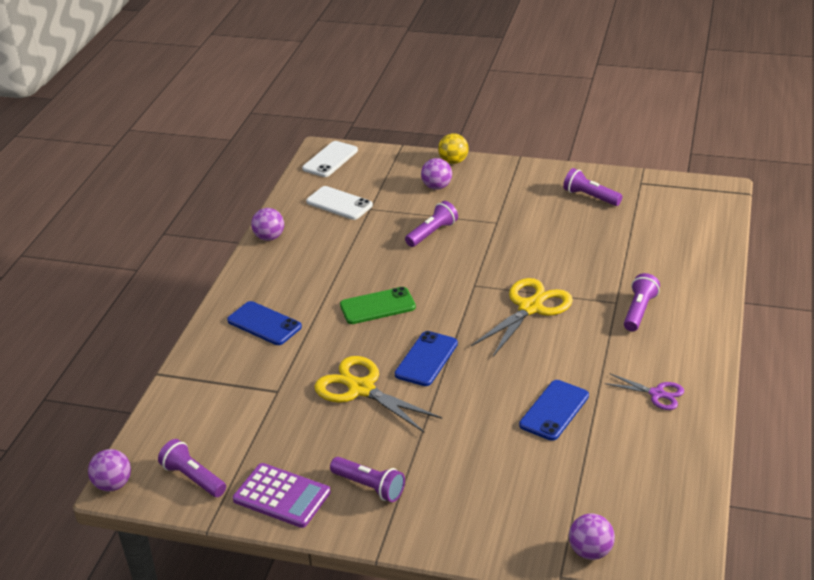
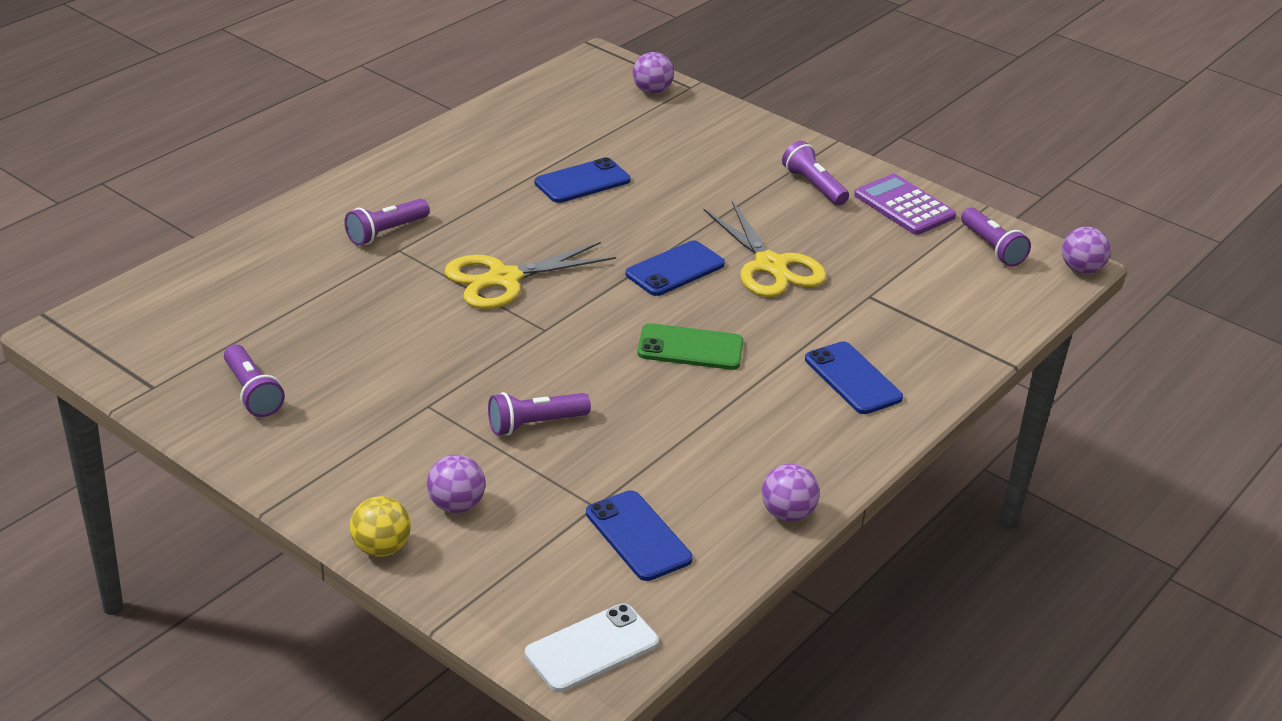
camera: 160 degrees left, 0 degrees up
white phone [306,186,373,220] -> blue phone [586,490,693,581]
purple scissors [604,373,684,410] -> none

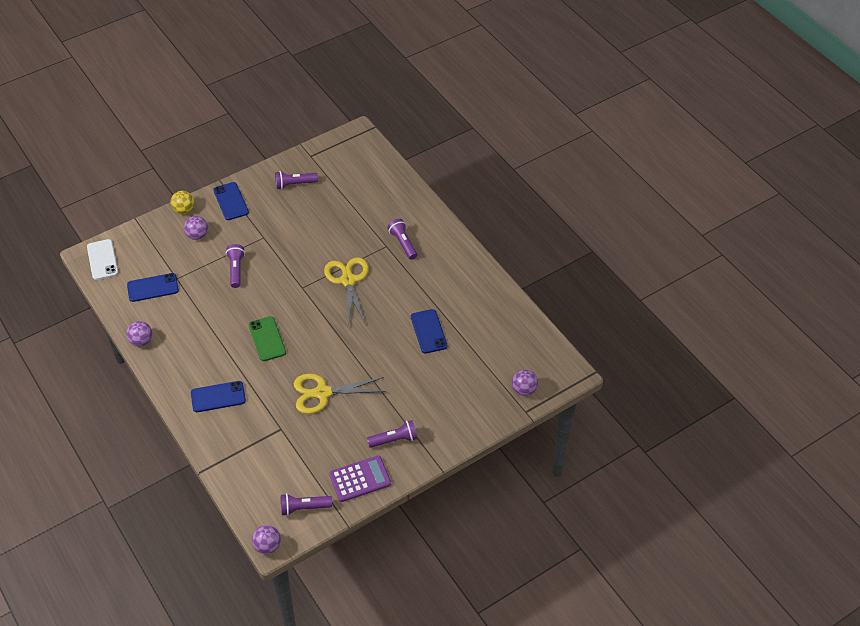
camera: 110 degrees right, 15 degrees up
blue phone [626,241,725,296] -> blue phone moved to [213,182,249,220]
green phone [637,323,743,370] -> green phone turned 45 degrees counterclockwise [249,316,286,361]

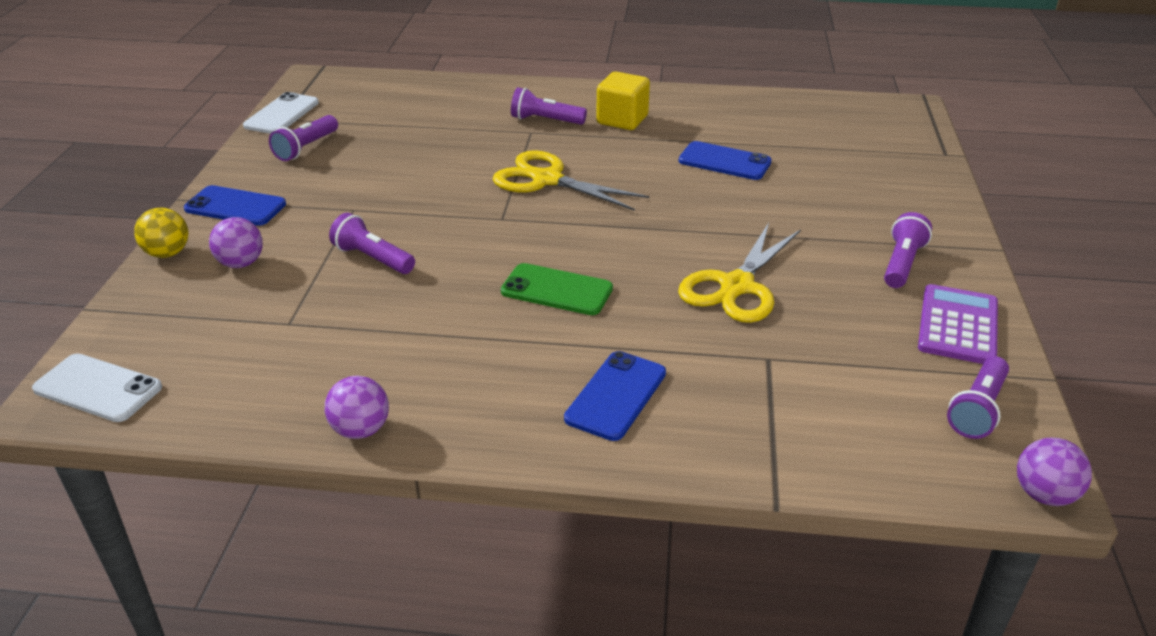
camera: 50 degrees left, 15 degrees down
blue phone [127,273,179,302] -> none
purple ball [512,370,538,396] -> none
none -> white phone [243,92,319,134]
none -> yellow cube [596,72,650,130]

